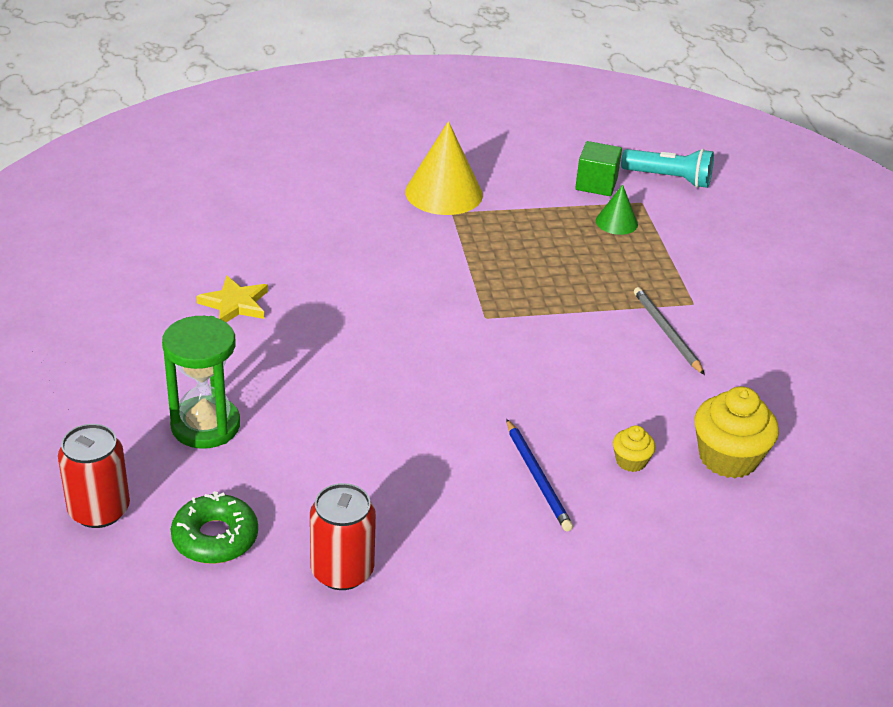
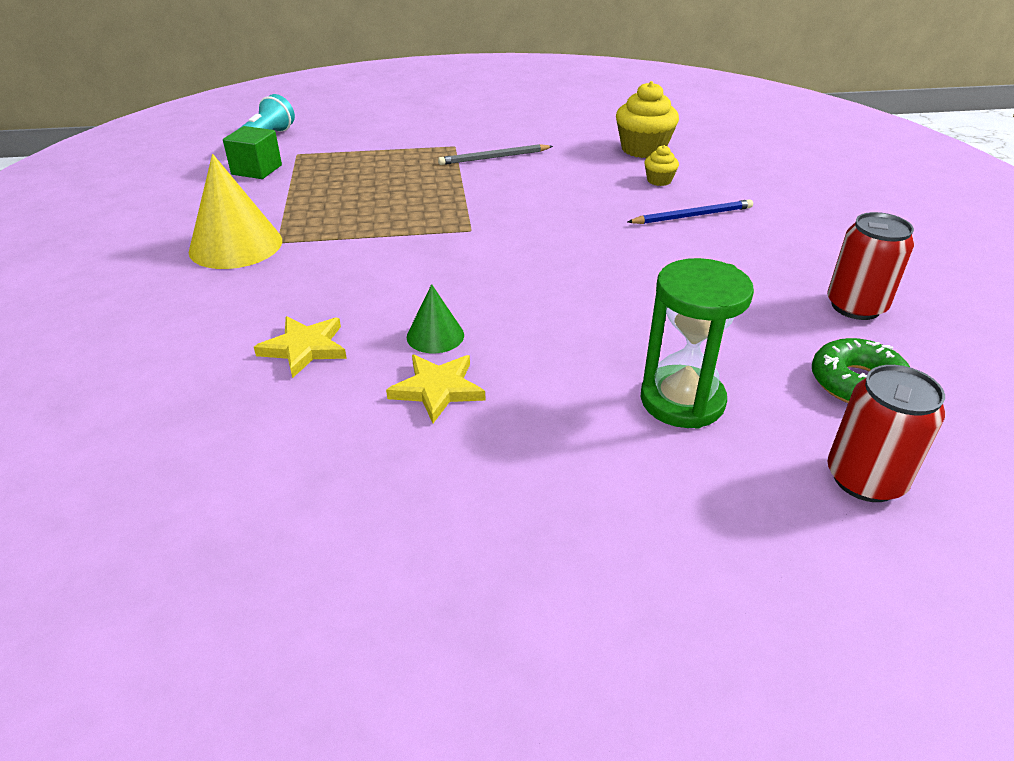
camera: 85 degrees left, 0 degrees up
green cone [596,185,638,235] -> green cone moved to [407,284,464,353]
none -> yellow star [254,316,347,378]

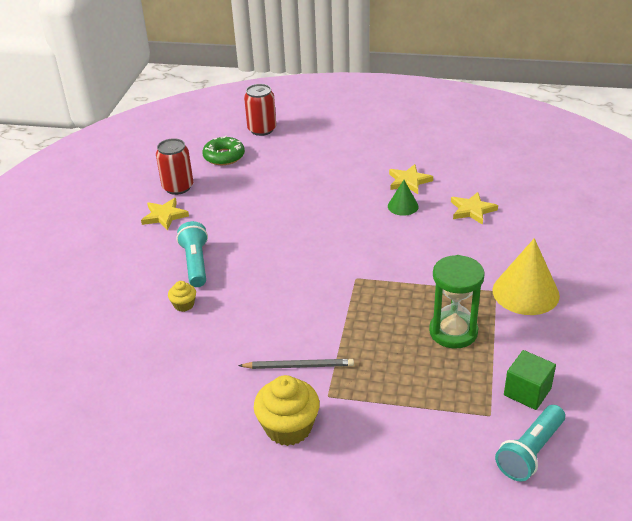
camera: 160 degrees left, 0 degrees up
yellow cupcake [616,81,679,158] -> yellow cupcake moved to [254,375,320,446]
blue pencil [628,199,753,224] -> turquoise flashlight [176,221,208,287]
green hourglass [640,258,754,429] -> green hourglass moved to [429,255,485,349]
none -> yellow star [141,198,189,230]

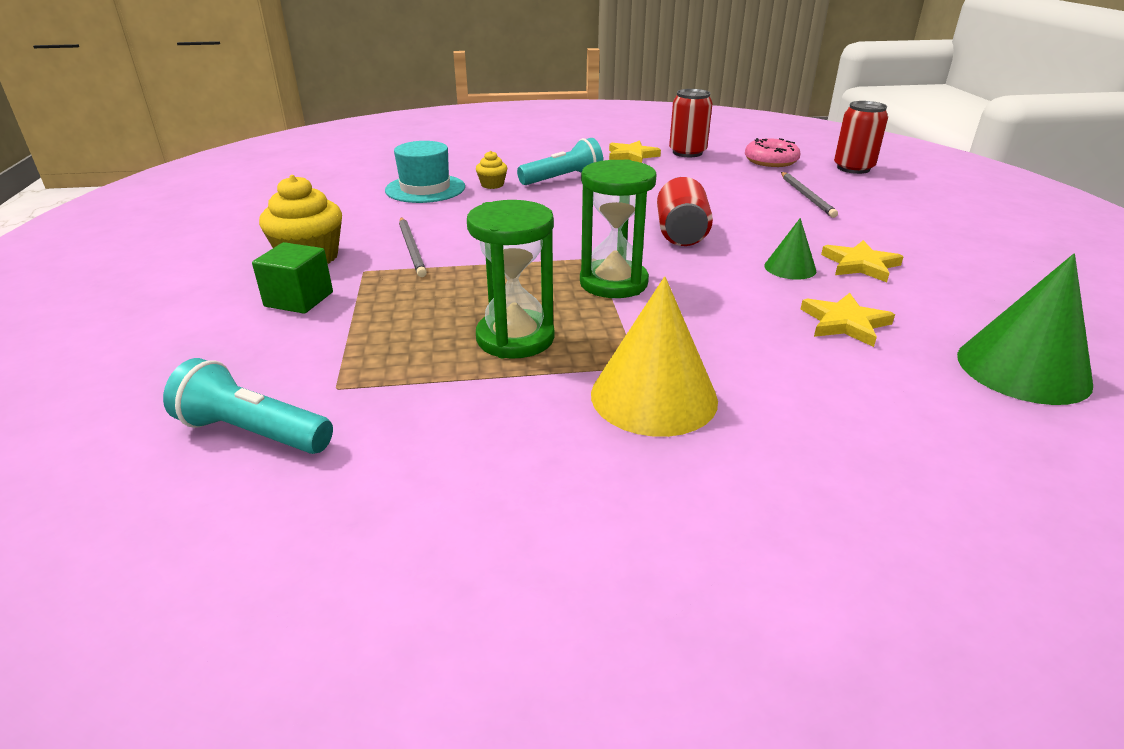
camera: 70 degrees right, 5 degrees down
green donut [202,136,245,165] -> pink donut [745,138,800,167]
green cube [504,350,556,410] -> green cube moved to [252,242,333,314]
none -> turquoise hat [385,141,465,203]
none -> green hourglass [580,159,657,298]
none -> red can [657,177,713,246]
none -> grey pencil [781,172,838,218]
none -> green cone [957,254,1093,405]

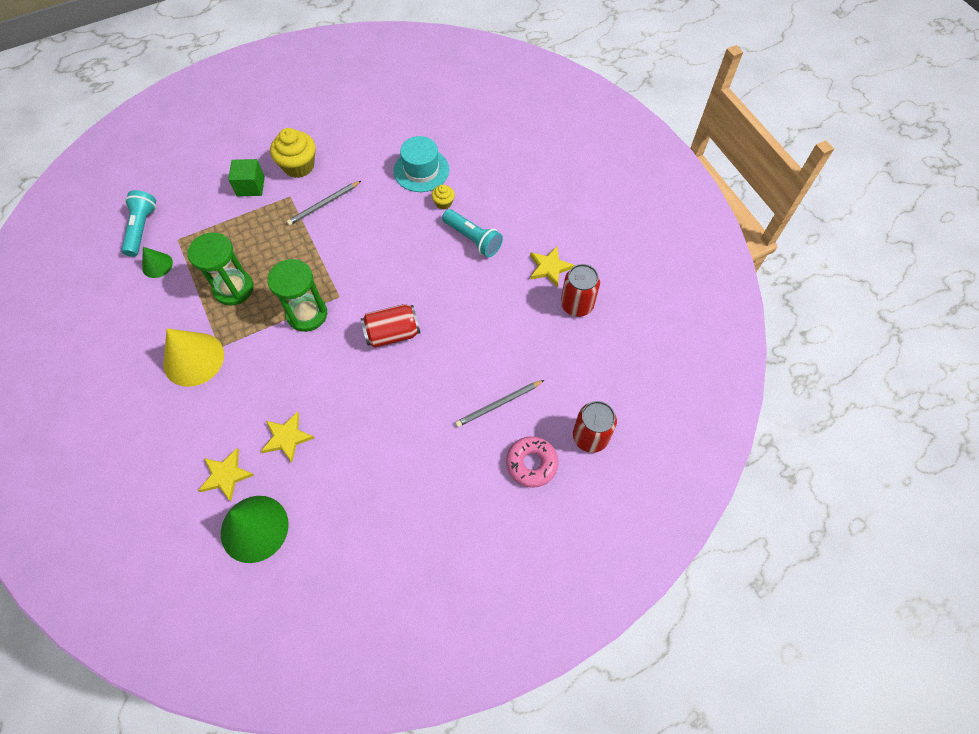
camera: 70 degrees right, 30 degrees up
pink donut [745,138,800,167] -> pink donut moved to [506,436,559,488]
green cone [764,218,816,280] -> green cone moved to [142,247,173,278]
yellow star [821,240,904,282] -> yellow star moved to [198,448,254,502]

